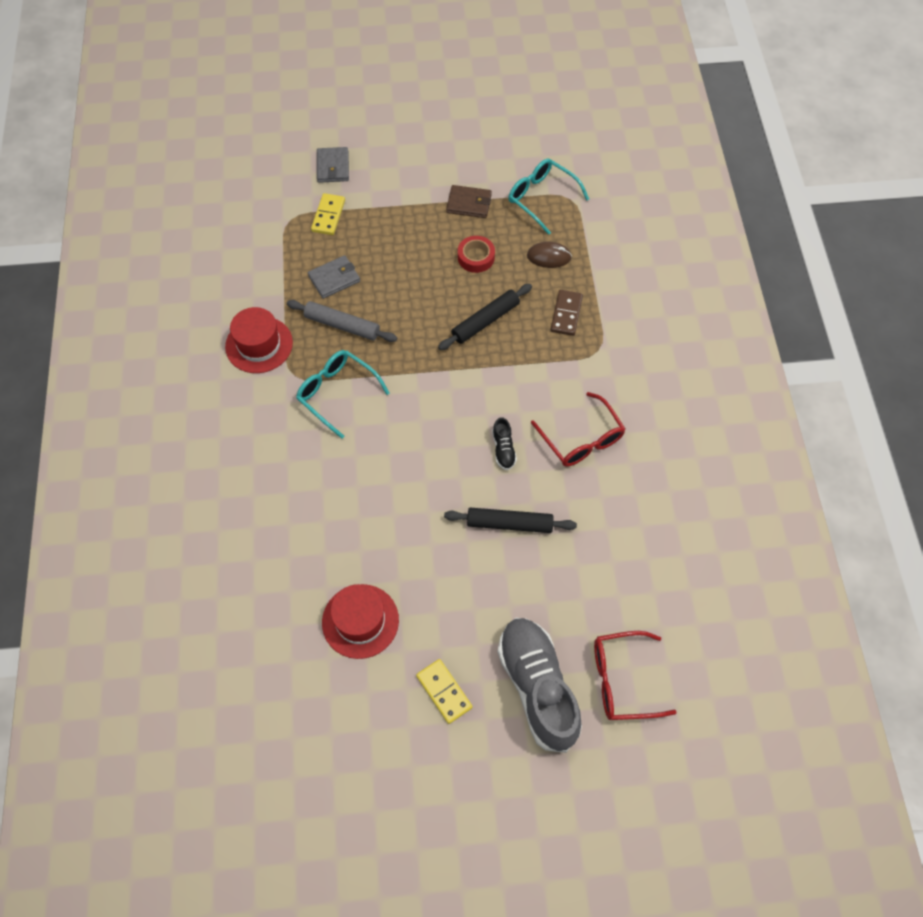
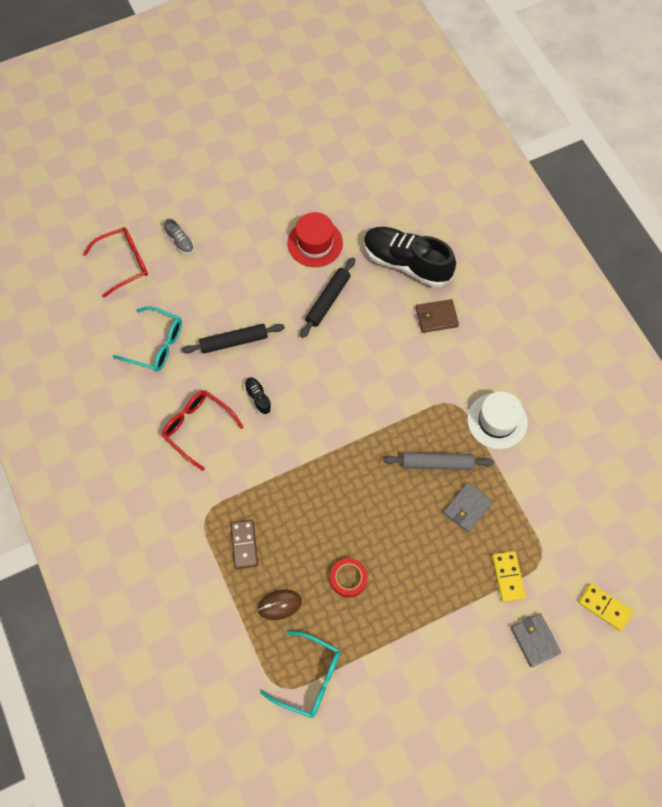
camera: 160 degrees right, 5 degrees up
red hat [225,307,293,373] -> white hat [467,391,528,449]
turquoise glasses [296,350,389,439] -> turquoise glasses moved to [113,306,182,371]
yellow domino [416,659,473,724] -> yellow domino moved to [579,583,633,631]
black rolling pin [438,284,532,350] -> black rolling pin moved to [300,257,355,338]
brown wallet [446,185,492,218] -> brown wallet moved to [416,299,459,333]
grey shoe [497,618,582,753] -> grey shoe [164,218,194,254], size x0.42
none -> black shoe [364,227,456,287]

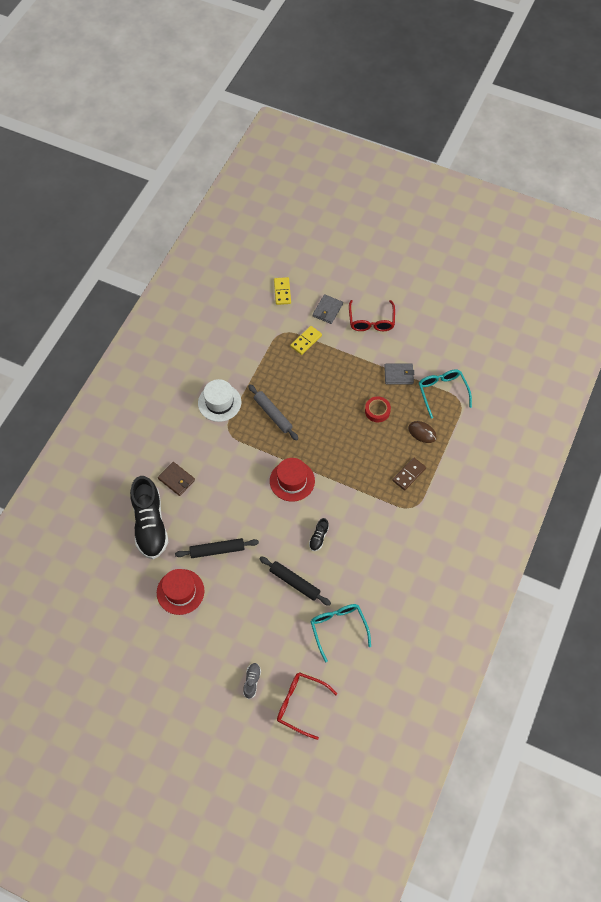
camera: 130 degrees left, 5 degrees down
red glasses [162,390,244,471] -> red glasses moved to [349,300,395,331]
grey wallet [443,482,493,533] -> grey wallet moved to [384,364,414,384]
none -> red hat [270,458,315,502]

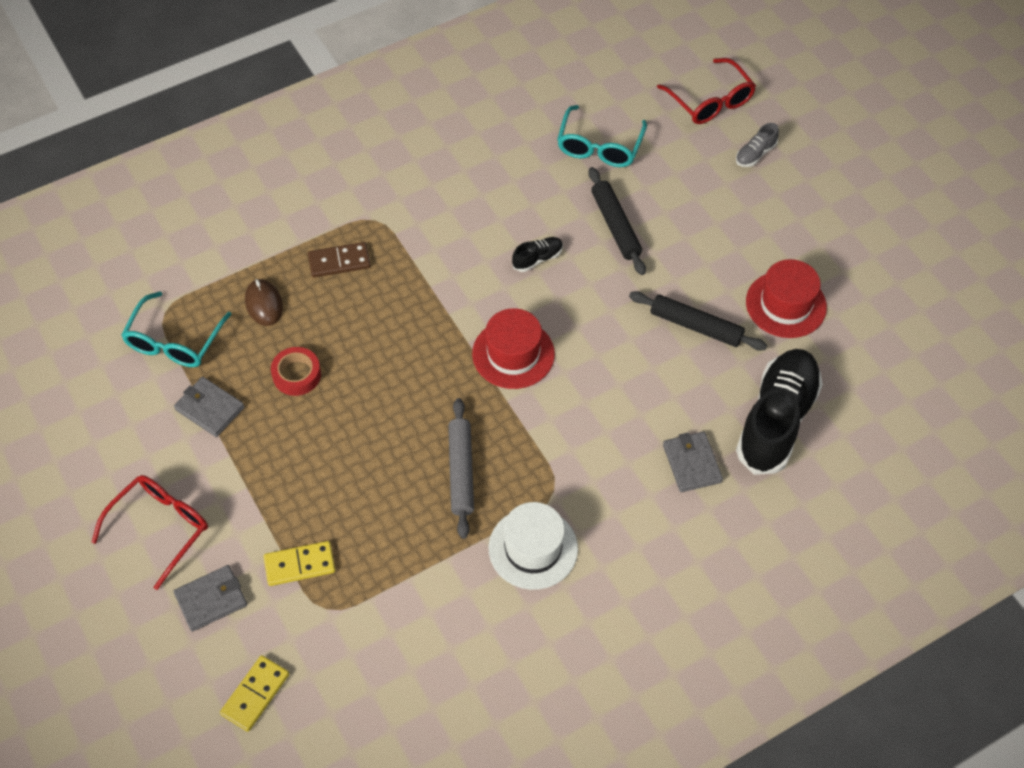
camera: 145 degrees left, 5 degrees down
brown wallet [158,462,195,496] -> grey wallet [663,431,723,492]

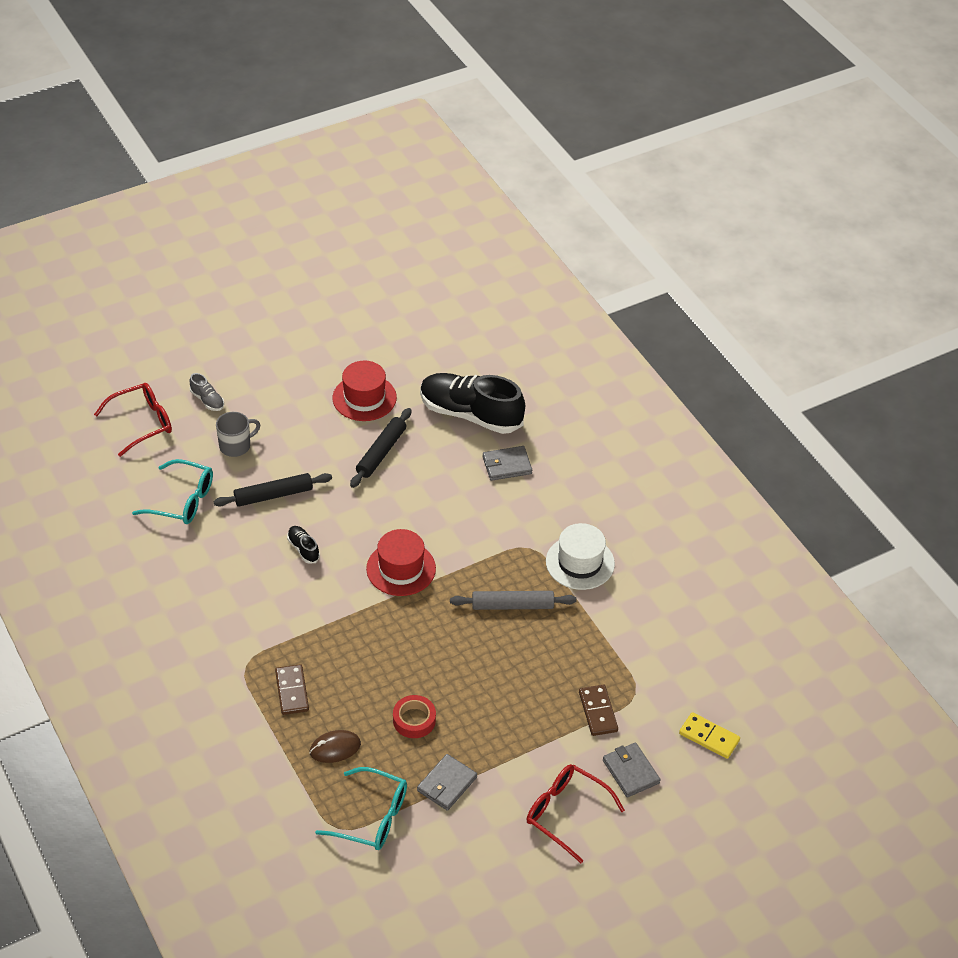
camera: 90 degrees left, 10 degrees down
yellow domino [264,541,335,586] -> brown domino [579,685,618,736]
none -> grey mug [216,412,260,457]

